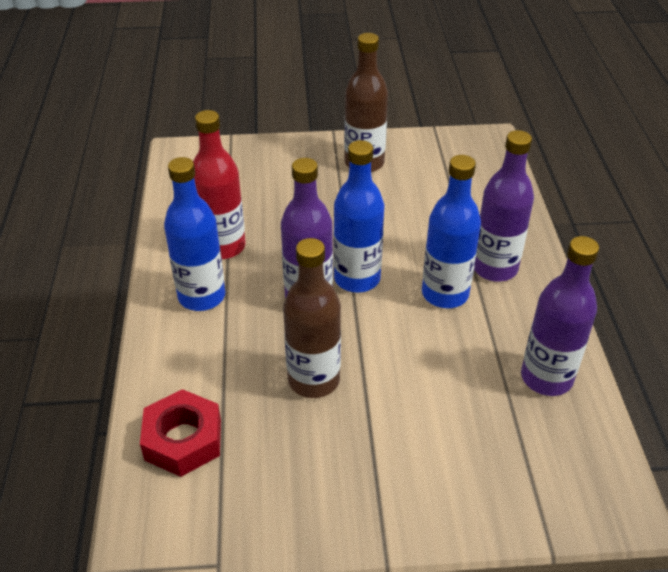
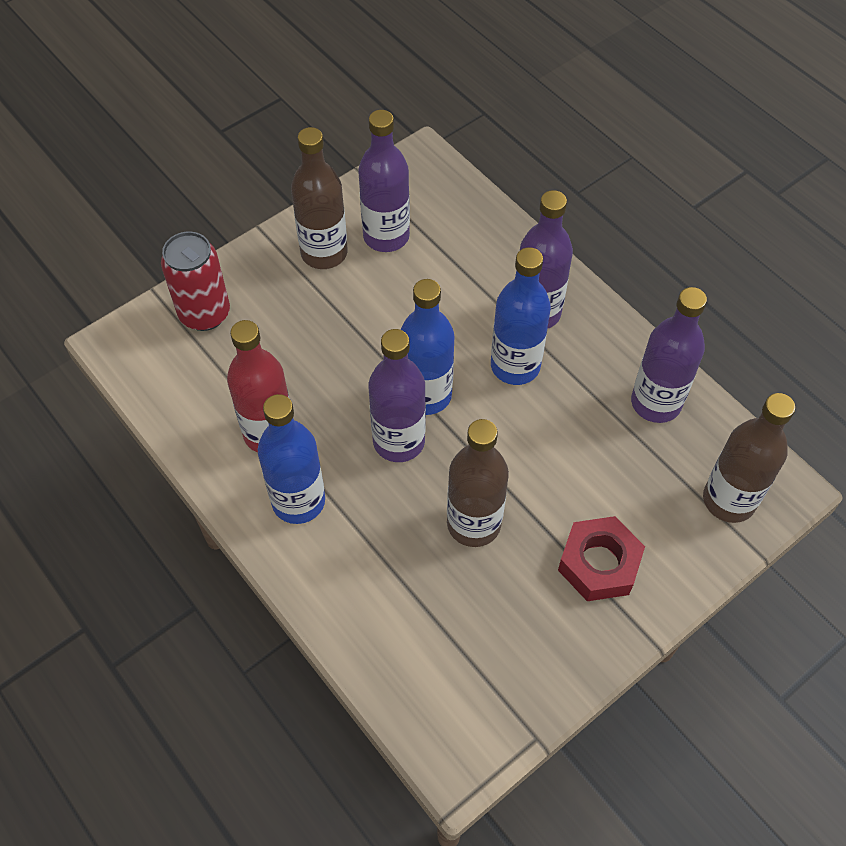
camera: 35 degrees left, 15 degrees up
red nut [140,389,221,477] -> red nut moved to [558,516,645,601]
none -> red can [161,231,230,331]
none -> purple bottle [358,110,410,252]
none -> brown bottle [703,393,795,523]

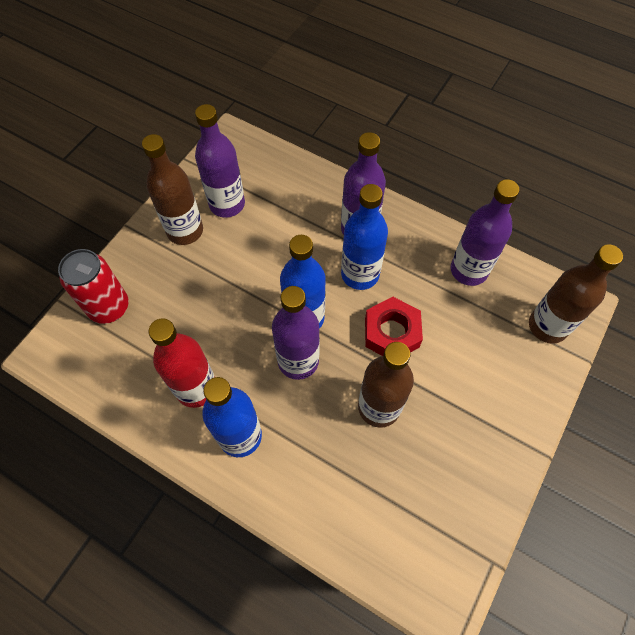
camera: 20 degrees left, 5 degrees up
red nut [558,516,645,601] -> red nut moved to [365,297,423,356]

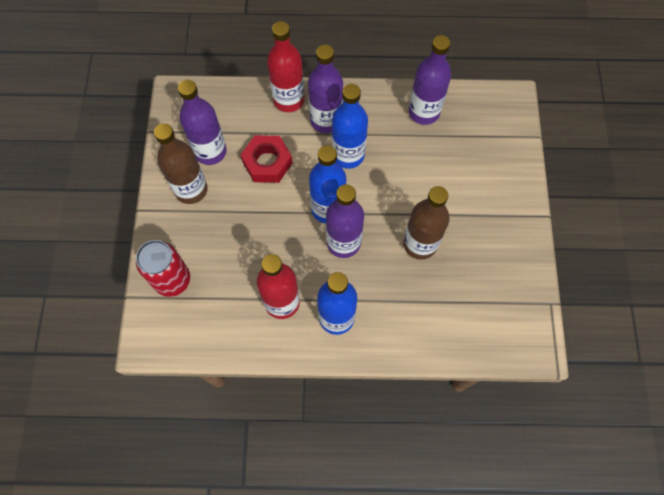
camera: 30 degrees left, 5 degrees up
red nut [365,297,423,356] -> red nut moved to [241,136,292,183]
brown bottle [529,244,623,344] -> none
none -> red bottle [267,21,305,112]

